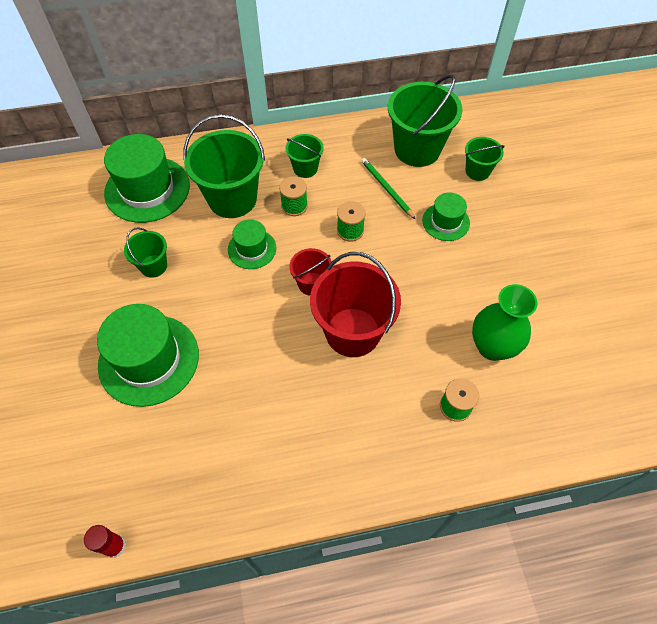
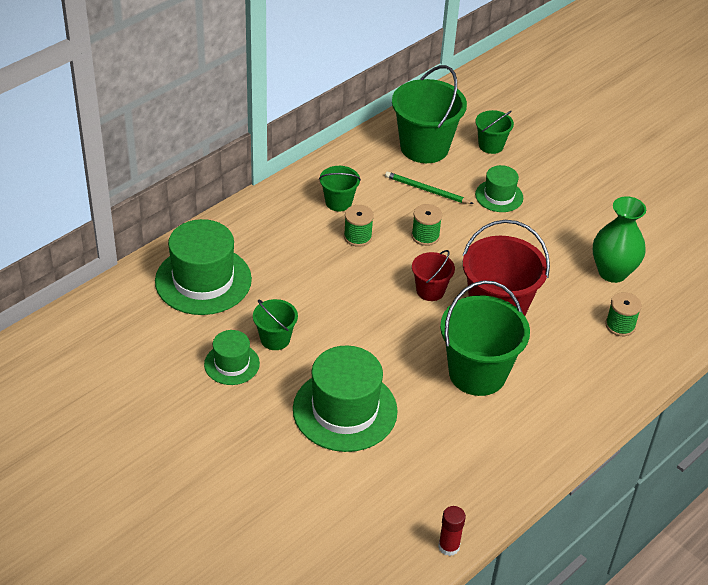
camera: 35 degrees left, 15 degrees down
green bucket [183,114,265,218] -> green bucket moved to [440,280,530,396]
green hat [228,220,276,269] -> green hat moved to [204,330,260,385]

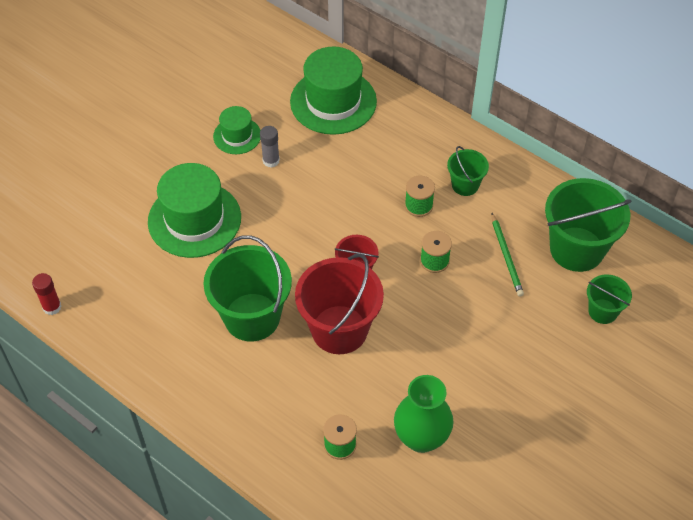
camera: 85 degrees right, 10 degrees up
green bucket [253,299,298,350] -> grey glue stick [260,126,280,168]
green pencil [385,172,474,204] -> green pencil turned 150 degrees clockwise [492,213,524,297]
green hat [475,165,523,212] -> none

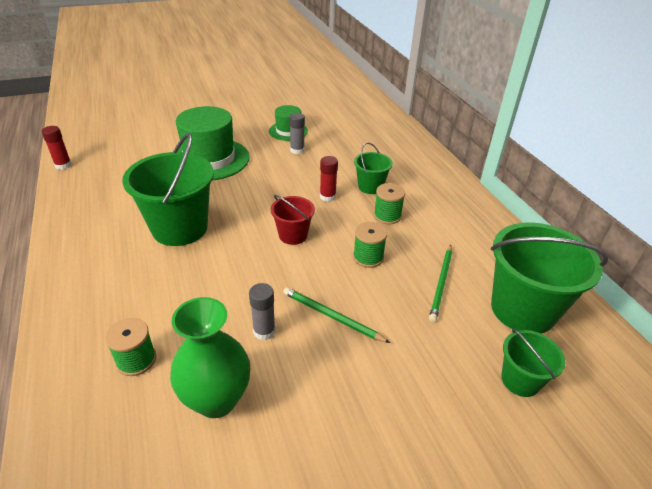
camera: 30 degrees right, 15 degrees down
green hat [290,47,377,135] -> none
red bucket [295,253,384,354] -> none
green bucket [447,146,489,196] -> green bucket moved to [354,142,393,194]
none -> grey glue stick [249,283,276,340]
none -> green pencil [283,288,390,343]
none -> red glue stick [320,156,338,202]

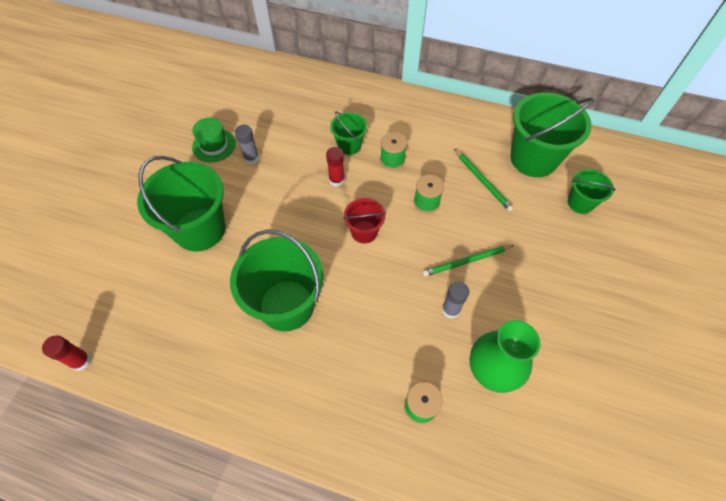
camera: 50 degrees left, 20 degrees up
green hat [176,106,250,181] -> green bucket [137,156,225,252]

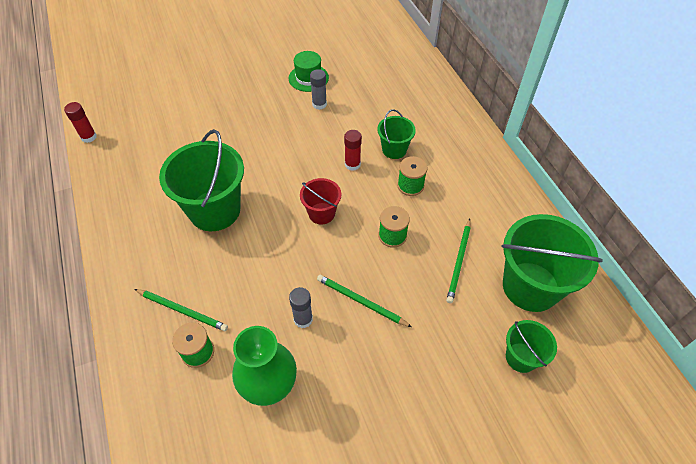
camera: 50 degrees right, 5 degrees down
green bucket [137,156,225,252] -> none
none -> green pencil [134,289,228,331]

